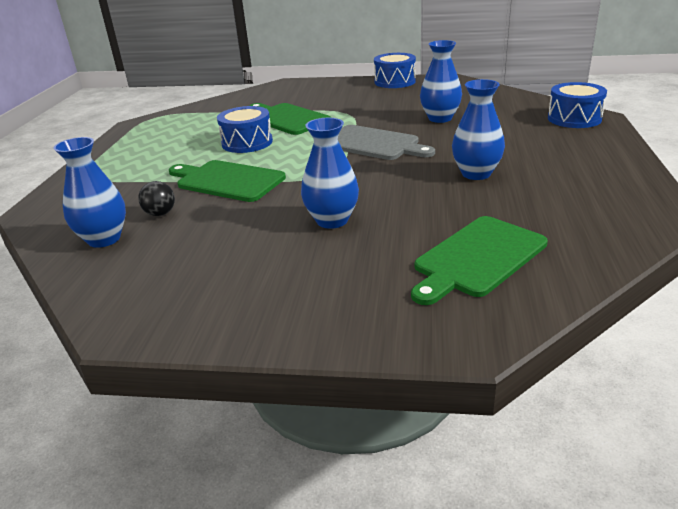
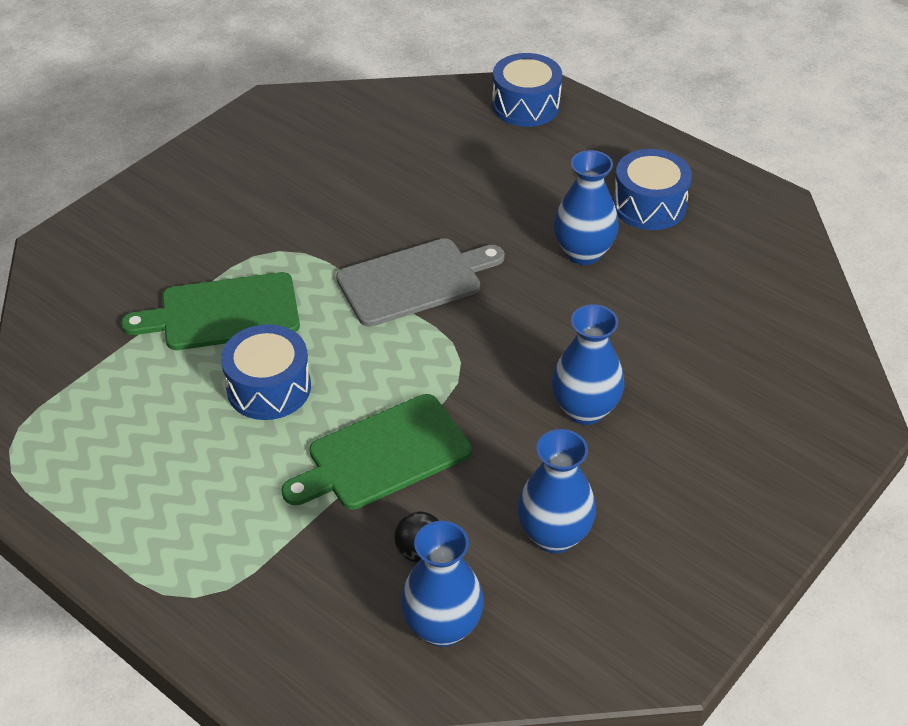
camera: 60 degrees left, 15 degrees up
blue drum [374,53,416,88] -> blue drum moved to [613,149,692,230]
green cutting board [411,216,548,305] -> none
blue vase [420,40,462,123] -> blue vase moved to [517,429,596,553]

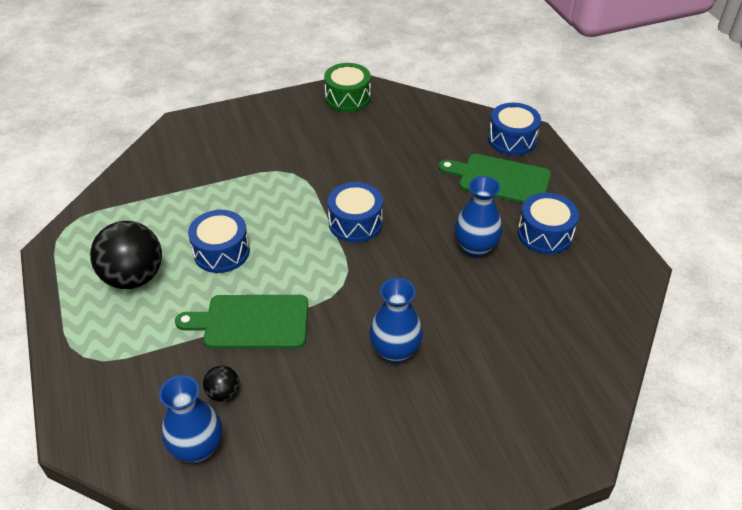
camera: 30 degrees right, 0 degrees up
green cutting board [121,272,300,350] -> green cutting board moved to [438,154,551,203]
grey cutting board [336,238,505,327] -> blue drum [328,182,383,243]
blue vase [517,429,596,553] -> none
none -> black ball [90,221,162,289]
none -> green drum [324,63,371,112]

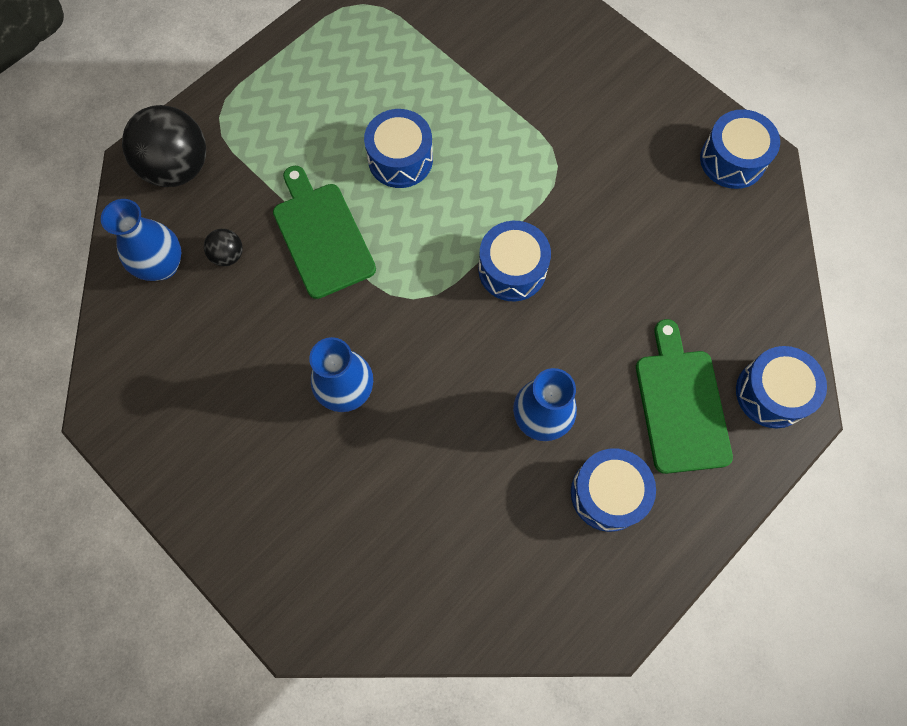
camera: 65 degrees right, 25 degrees up
black ball [90,221,162,289] -> black ball moved to [122,105,206,187]
green drum [324,63,371,112] -> blue drum [700,109,780,189]

